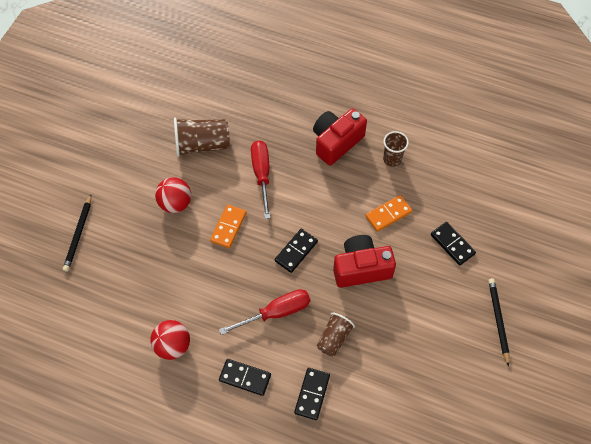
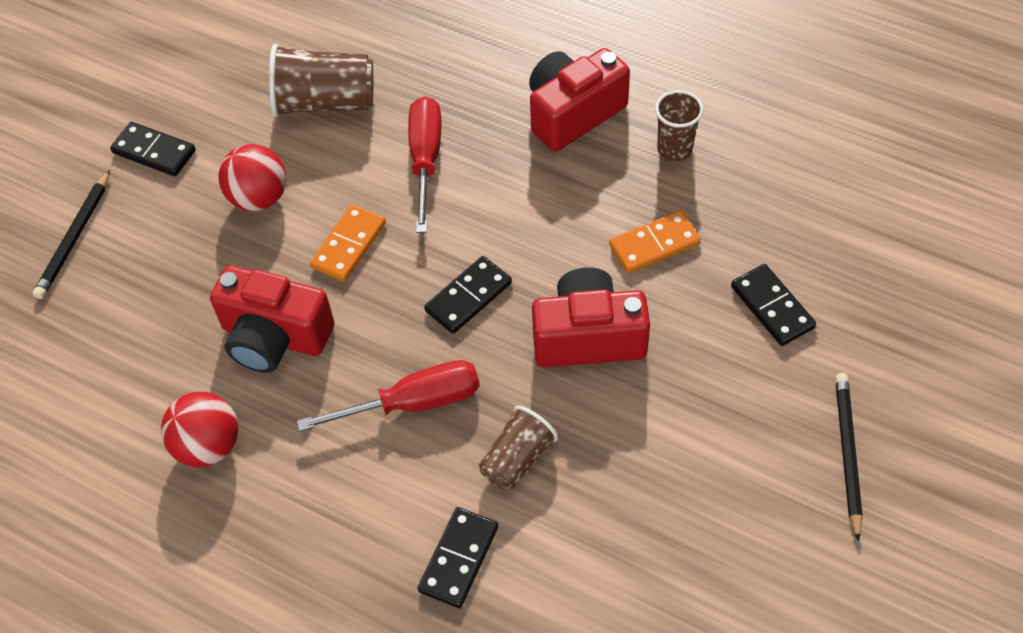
camera: 10 degrees right, 5 degrees down
black domino [219,359,271,396] -> black domino moved to [110,122,196,176]
none -> red camera [210,265,335,373]

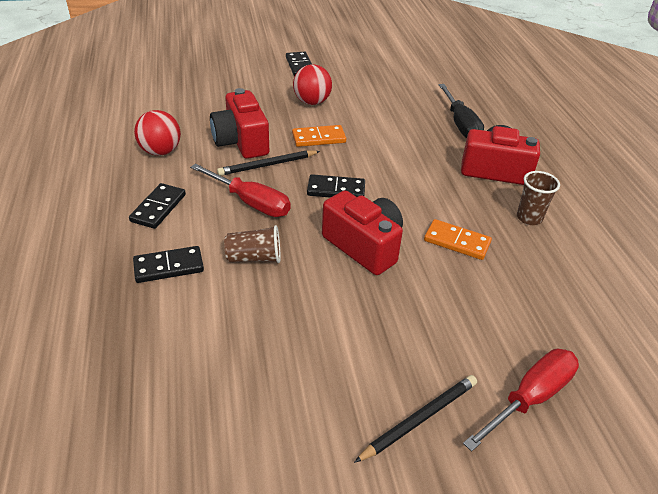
camera: 45 degrees right, 15 degrees down
black pencil [33,170,110,299] -> black pencil moved to [217,150,320,176]
brown cup [269,44,373,117] -> none
red screwdriver [408,96,442,233] -> red screwdriver moved to [463,349,579,452]
black domino [731,264,816,346] -> black domino moved to [129,183,186,229]
none -> black screwdriver [439,84,484,138]

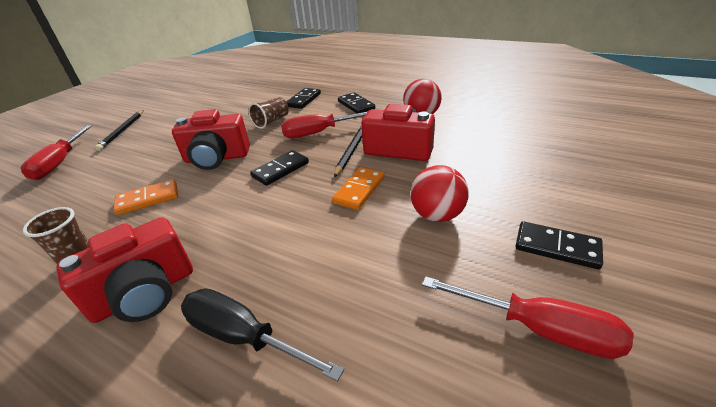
camera: 135 degrees right, 5 degrees down
none -> red screwdriver [422,276,634,359]

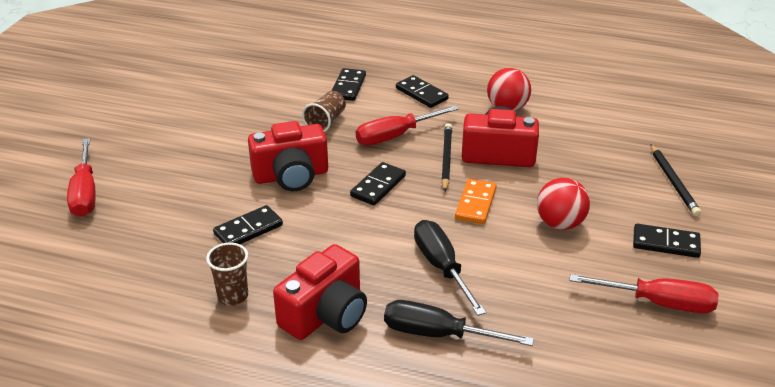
camera: 15 degrees left, 0 degrees up
black pencil [95,110,144,151] -> black pencil moved to [650,144,701,216]
orange domino [114,179,178,215] -> black domino [213,205,283,244]
none -> black screwdriver [414,220,486,316]

